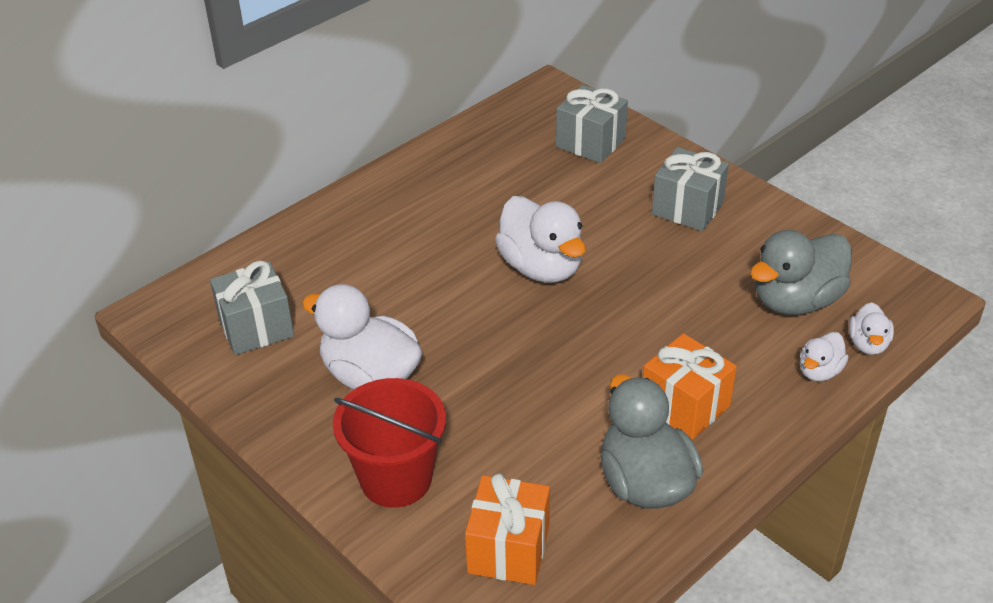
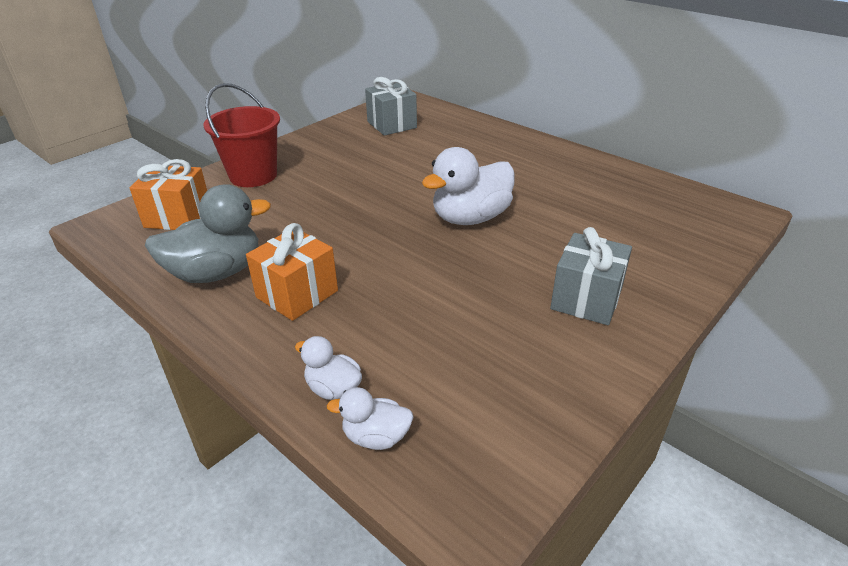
camera: 85 degrees right, 5 degrees down
white duck [302,284,422,390] -> none
grey gift [556,85,628,163] -> none
grey duck [750,230,852,315] -> none

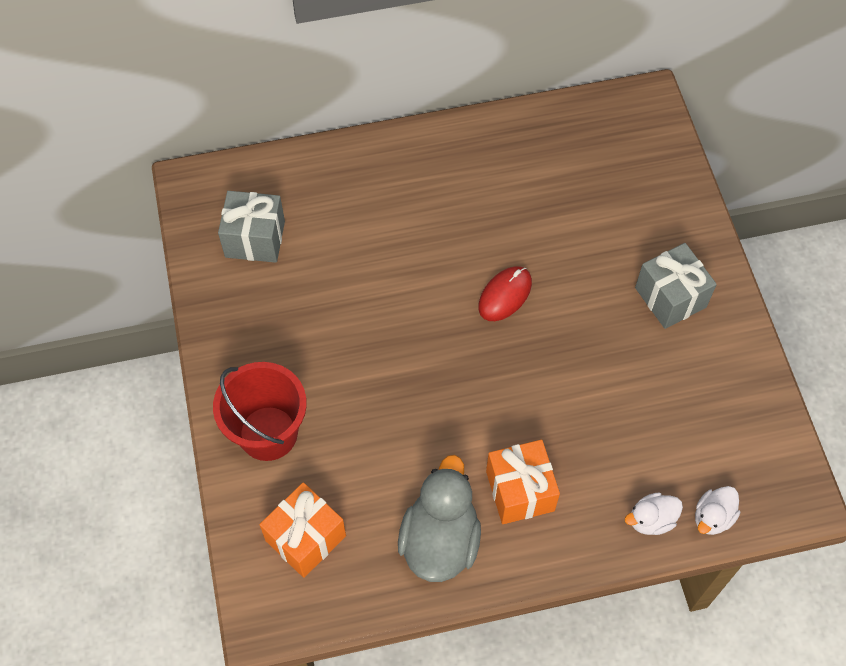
camera: 55 degrees left, 25 degrees up
white duck [422,147,514,225] -> red mouse [478,266,532,321]

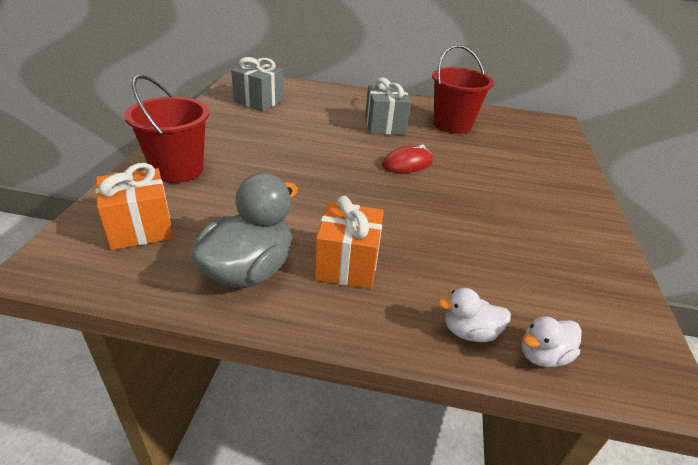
camera: 20 degrees right, 25 degrees down
grey gift [635,243,717,329] -> grey gift moved to [365,78,411,135]
none -> red bucket [432,45,494,134]

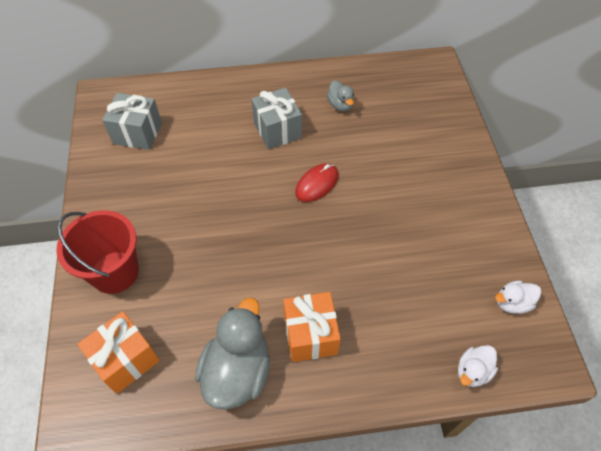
camera: 15 degrees left, 20 degrees up
red bucket [432,45,494,134] -> grey duck [326,80,354,112]
white duck [438,288,511,342] -> white duck moved to [495,281,541,314]

